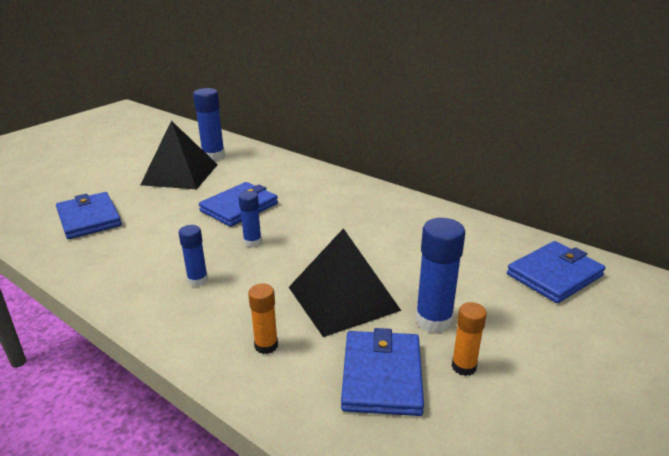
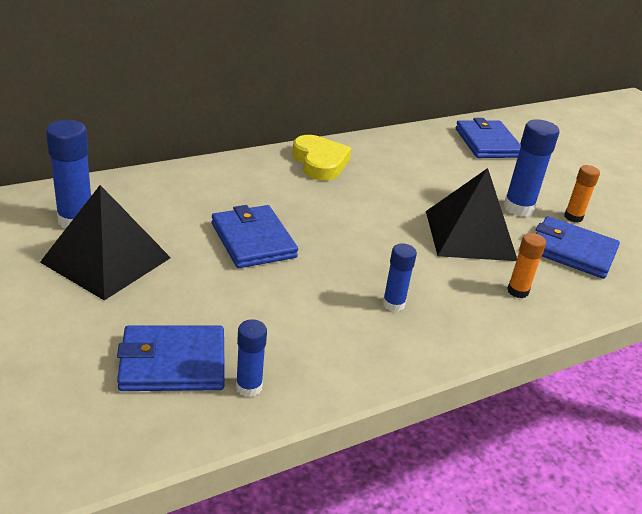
camera: 70 degrees left, 5 degrees up
blue glue stick [238,191,262,247] -> blue glue stick moved to [236,319,267,397]
none -> yellow heart [292,135,352,180]

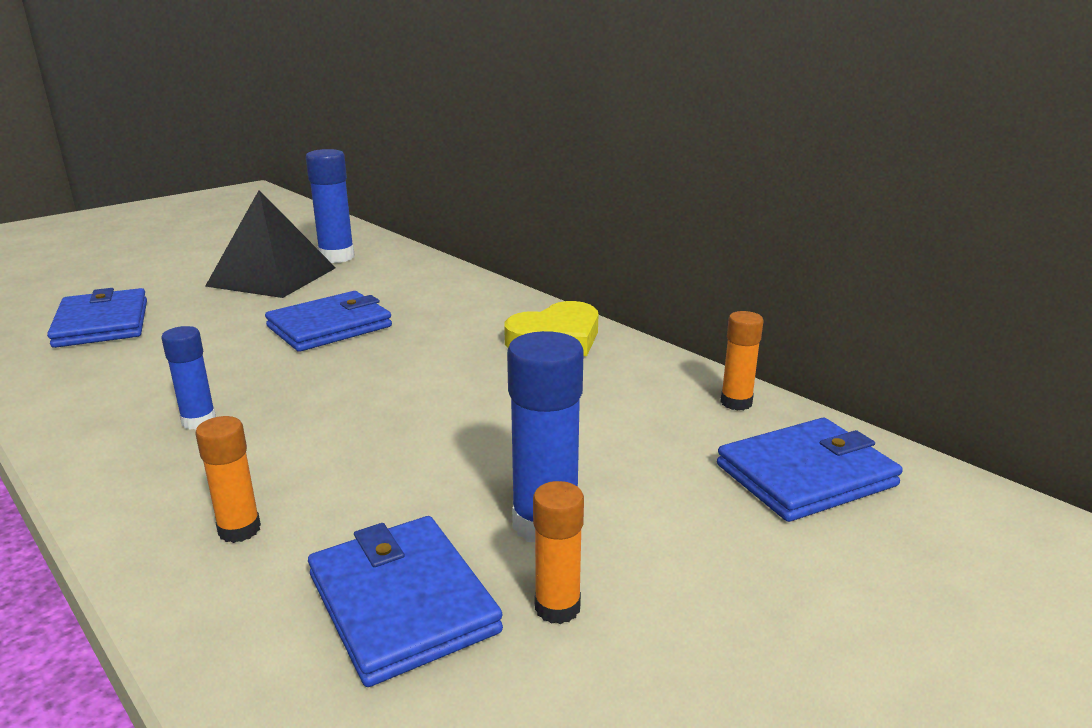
camera: 80 degrees right, 10 degrees down
blue glue stick [236,319,267,397] -> none
black pyramid [426,168,517,261] -> none
blue wallet [535,216,620,279] -> blue wallet turned 45 degrees counterclockwise [308,516,503,687]
none -> orange glue stick [720,311,763,411]

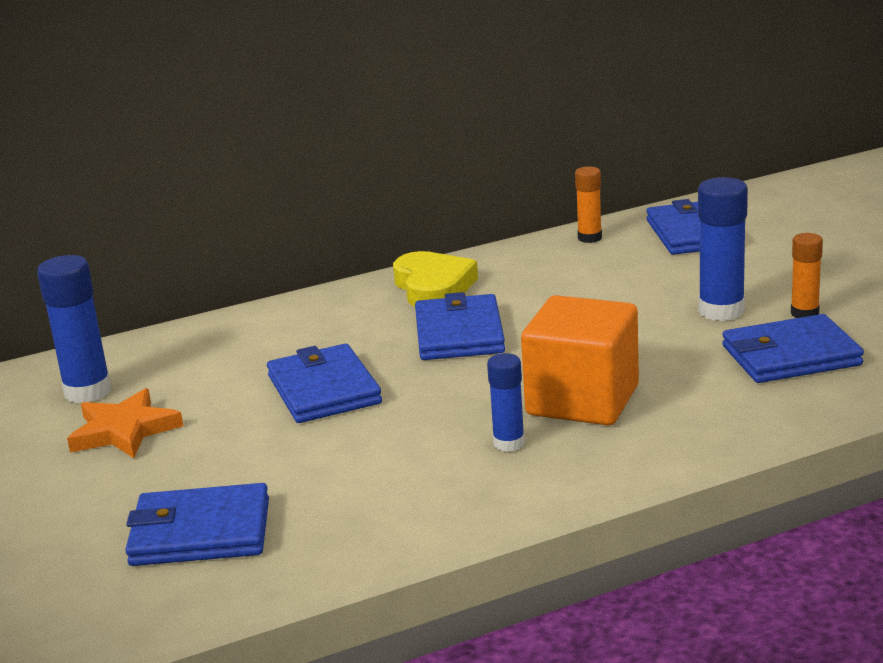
camera: 70 degrees left, 0 degrees up
orange glue stick [195,416,261,543] -> none
black pyramid [205,190,336,298] -> orange star [67,388,183,458]
none -> blue wallet [415,292,505,360]
none -> orange cube [521,295,639,426]

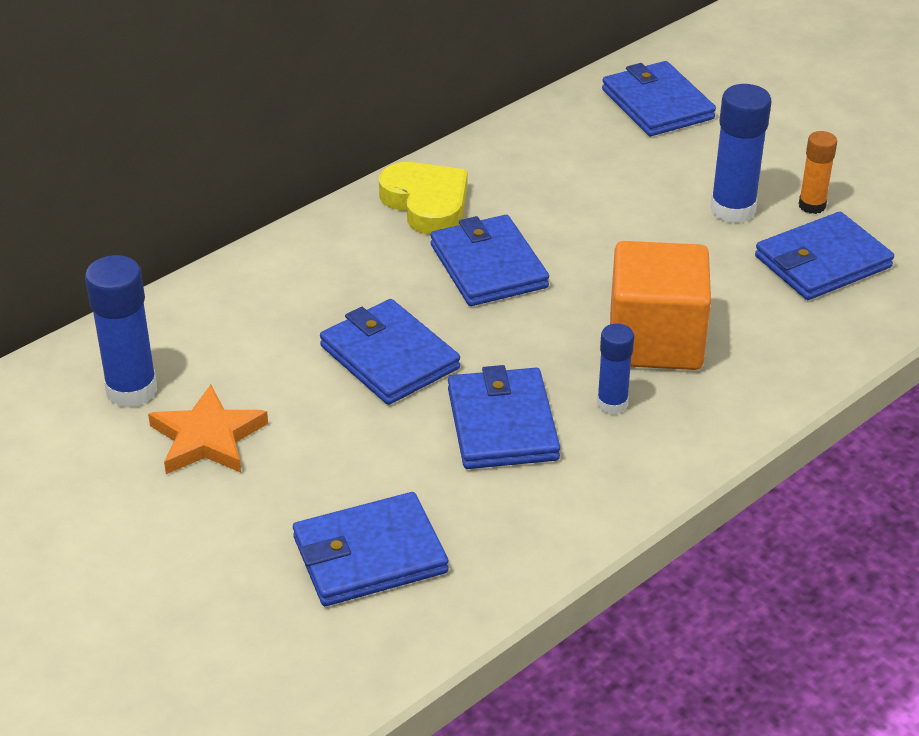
camera: 20 degrees left, 15 degrees up
orange glue stick [575,166,602,243] -> none
none -> blue wallet [448,365,560,469]

